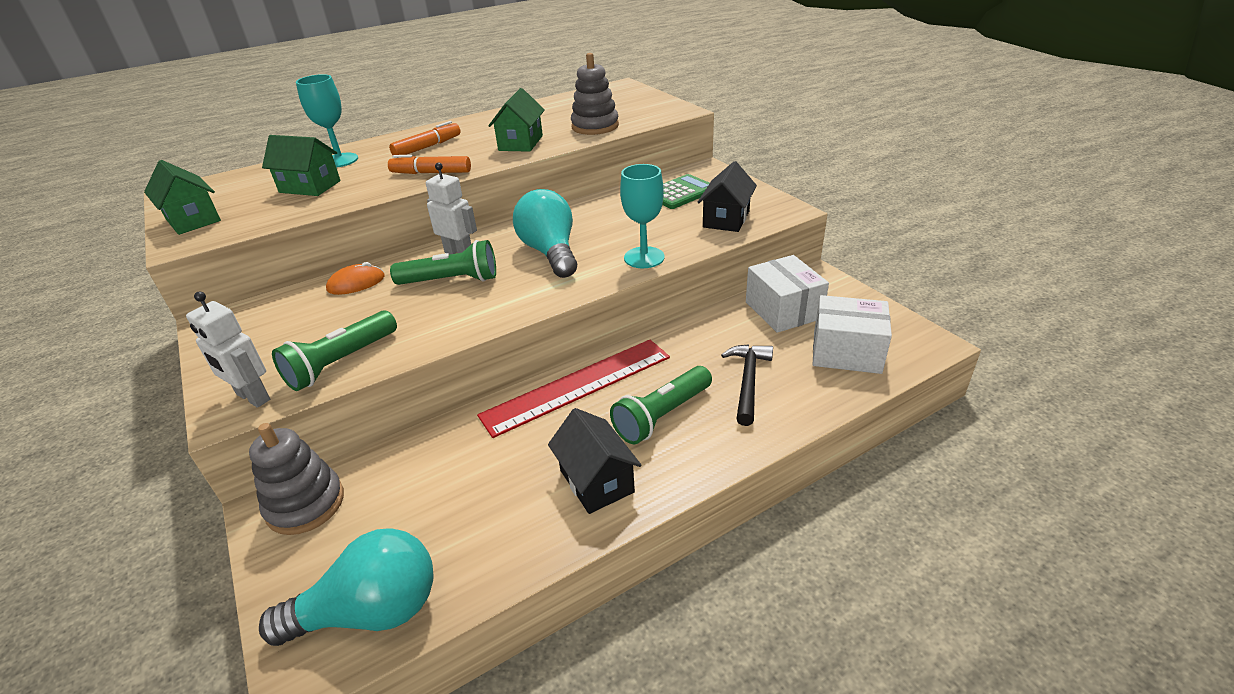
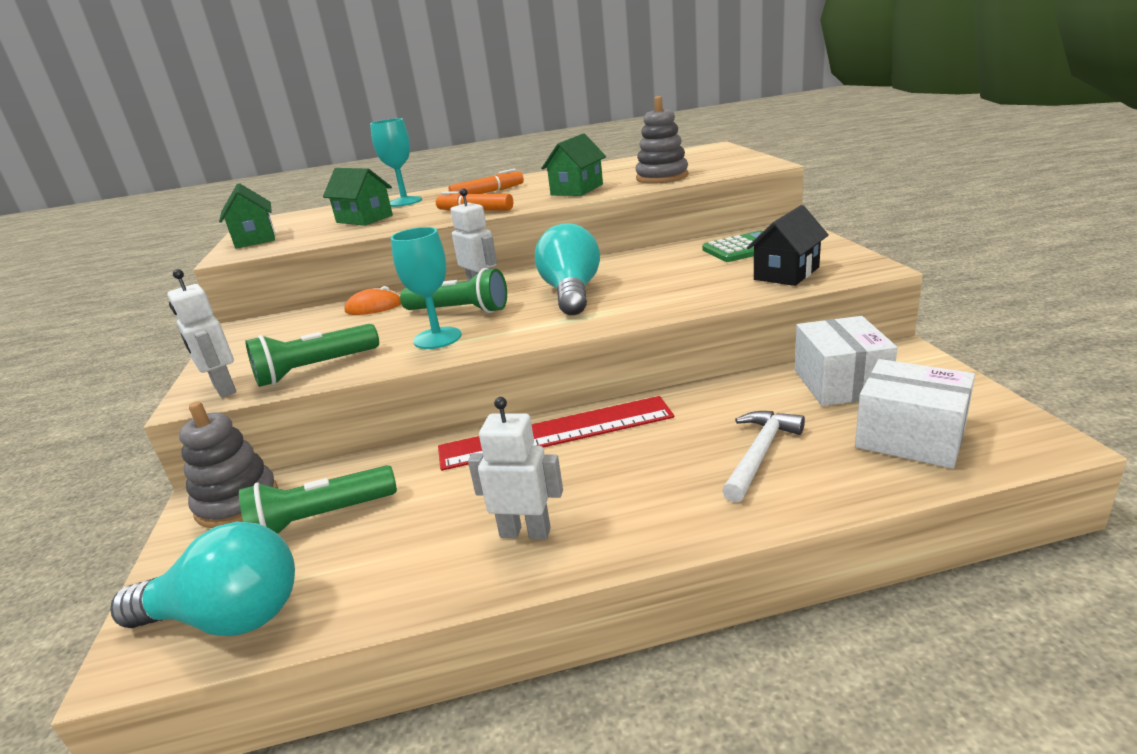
camera: 20 degrees right, 10 degrees down
black house [548,408,642,514] -> white robot [468,397,563,540]
green flashlight [610,366,712,444] -> green flashlight moved to [239,465,397,534]
turquoise goblet [620,164,665,268] -> turquoise goblet moved to [390,227,462,349]
black hammer [721,344,773,426] -> white hammer [722,411,805,502]

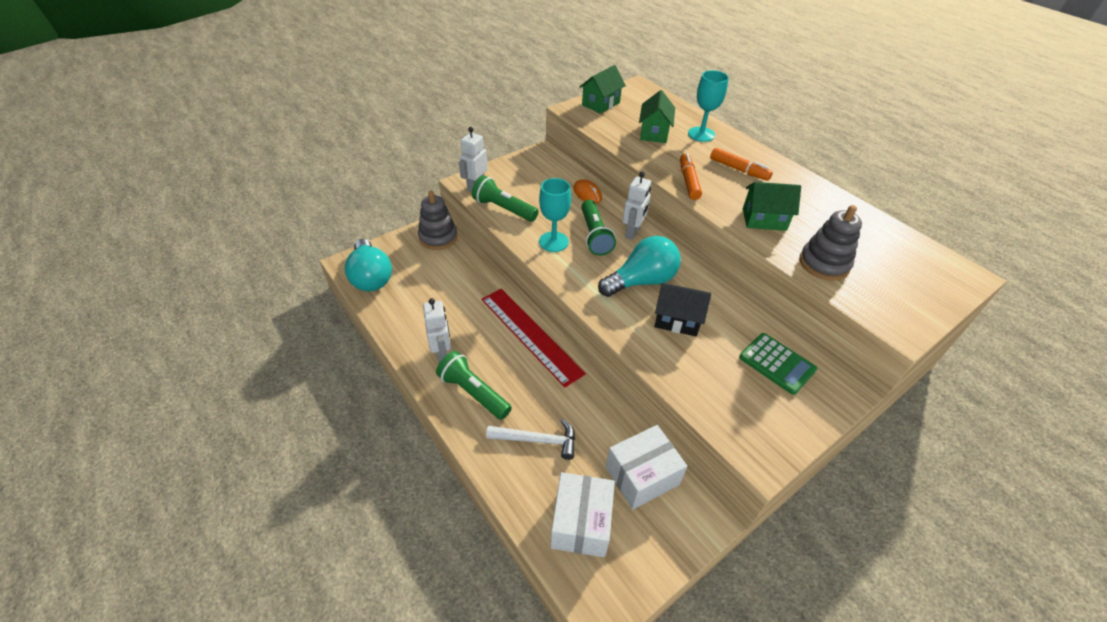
camera: 60 degrees right, 20 degrees up
green flashlight [239,465,397,534] -> green flashlight moved to [436,351,512,420]
black house [747,205,829,286] -> black house moved to [654,283,711,337]

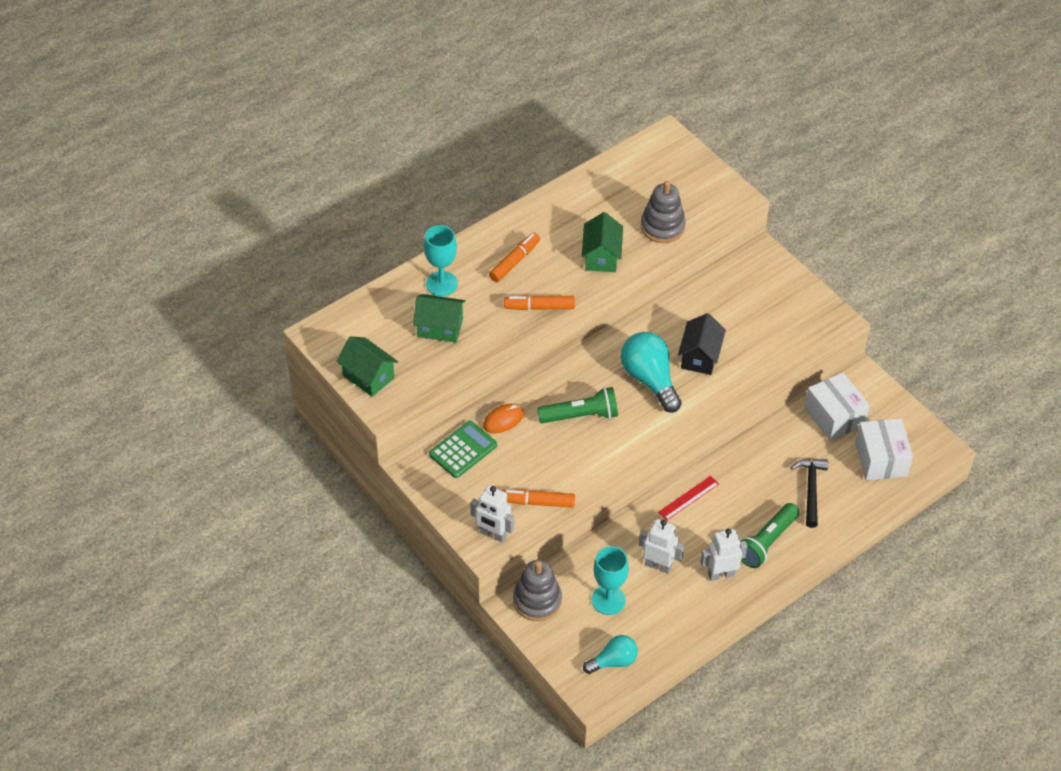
camera: 90 degrees left, 5 degrees up
turquoise light bulb [345,239,392,291] -> turquoise light bulb [583,635,638,674], size x0.61
green flashlight [472,175,538,222] -> orange marker [501,490,575,508]
red ruler [481,289,586,387] -> red ruler [658,476,719,521], size x0.48
white hammer [486,419,575,460] -> black hammer [791,459,828,528]
turquoise goblet [539,178,571,252] -> turquoise goblet moved to [592,546,629,615]
white box [551,472,615,557] -> white box turned 75 degrees clockwise [855,418,913,481]
white robot [622,172,651,240] -> white robot moved to [639,519,684,574]
green calculator [739,333,817,395] -> green calculator moved to [429,421,497,478]

